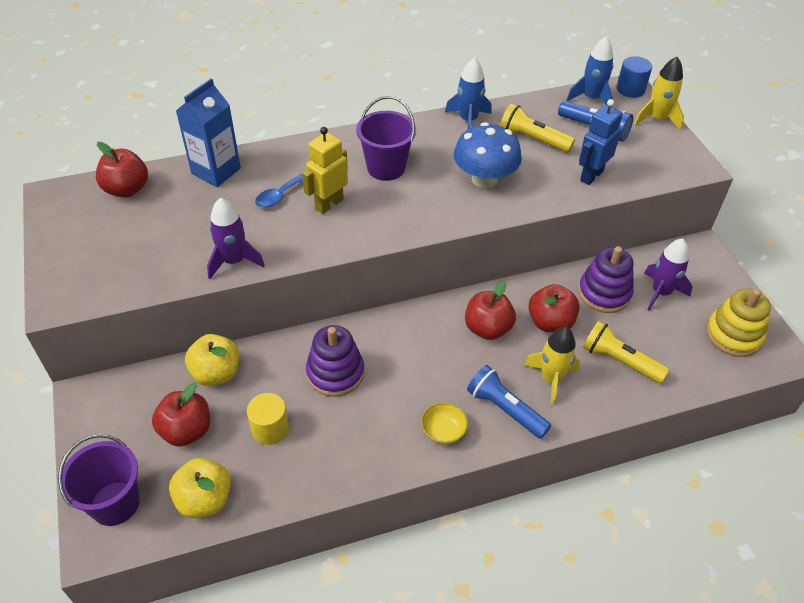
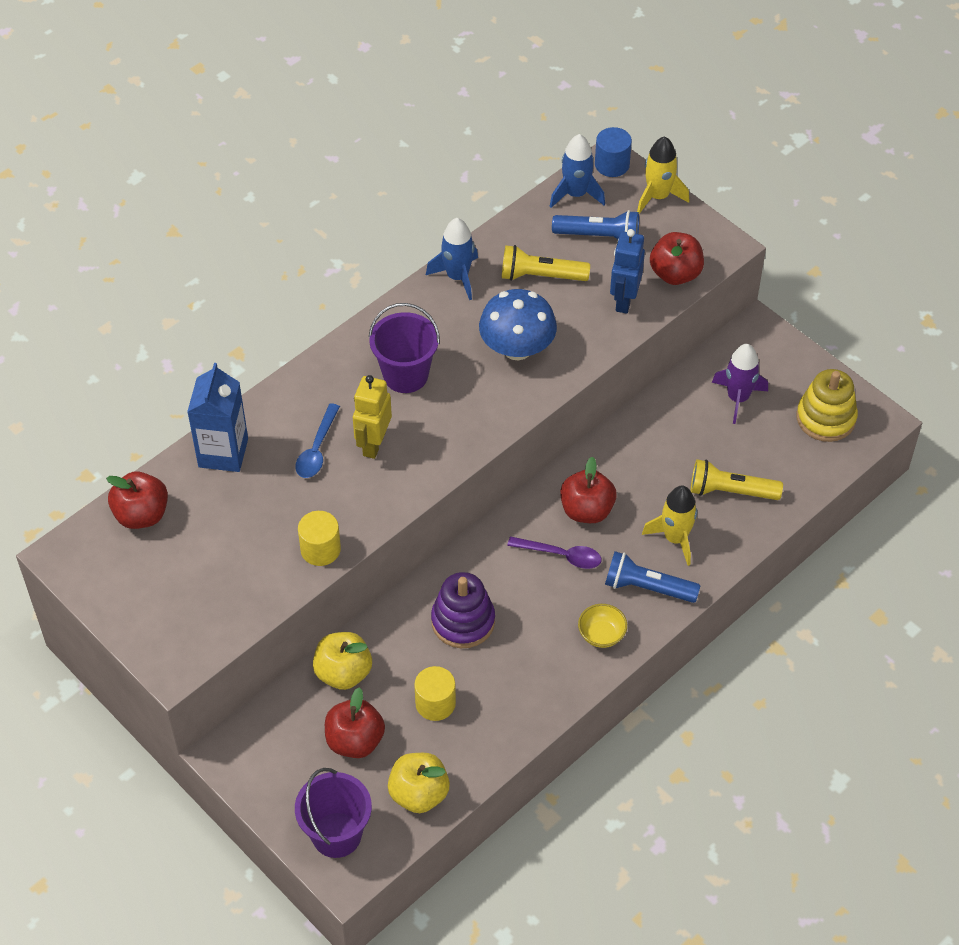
camera: 25 degrees left, 5 degrees up
purple rocket [207,198,265,279] -> yellow cylinder [298,511,341,566]
red apple [528,284,580,333] -> red apple moved to [650,232,704,285]
purple stacking toy [578,246,634,313] -> none
none -> purple spoon [507,536,602,569]

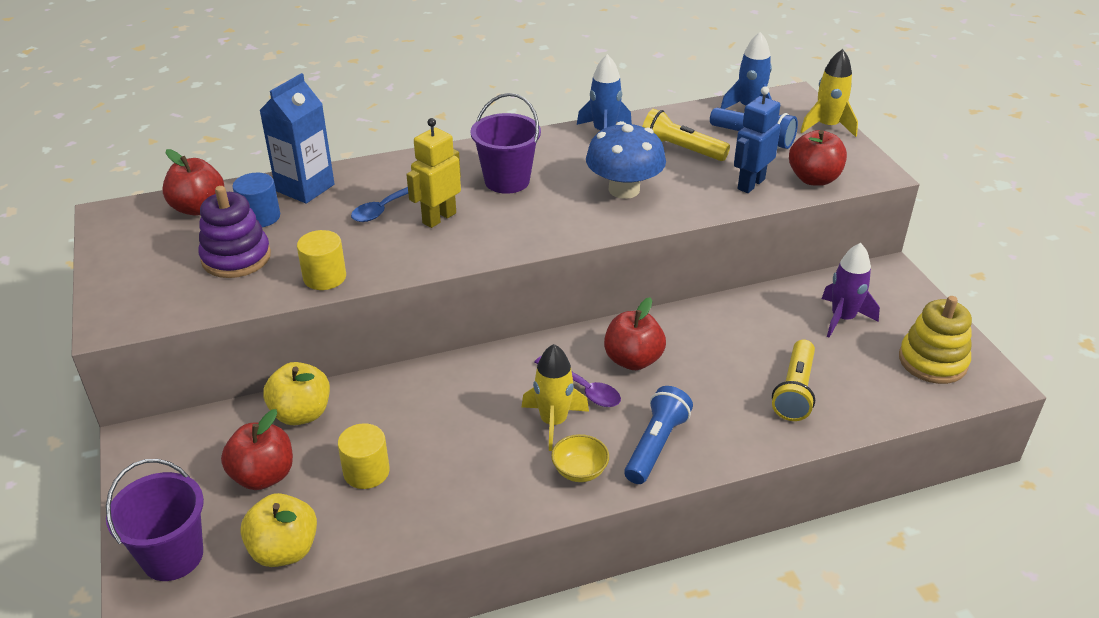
camera: 25 degrees right, 15 degrees down
purple stacking toy [431,572,495,648] -> purple stacking toy moved to [198,186,271,278]
blue cylinder [595,127,632,177] -> blue cylinder moved to [232,173,280,227]
blue flashlight [605,551,701,603] -> blue flashlight turned 75 degrees clockwise [624,386,693,484]
yellow rocket [642,486,697,566] -> yellow rocket moved to [522,344,589,451]
yellow flashlight [691,459,783,500] -> yellow flashlight turned 105 degrees counterclockwise [772,339,815,421]

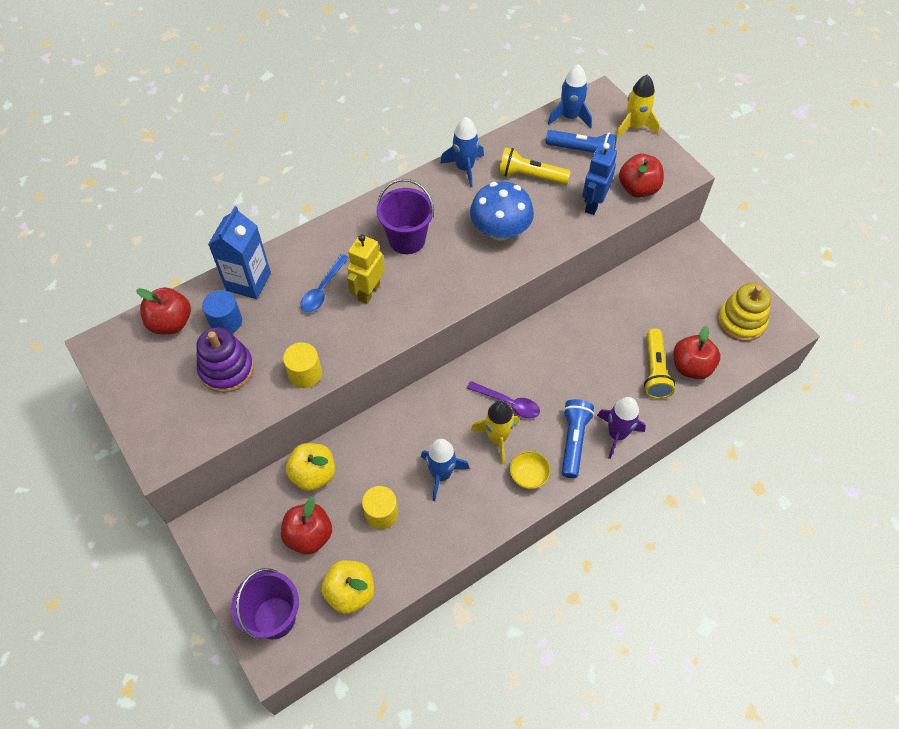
camera: 15 degrees left, 20 degrees up
red apple [604,297,666,370] -> red apple moved to [674,326,720,379]
purple rocket [822,243,880,338] -> purple rocket moved to [597,397,646,459]
none -> blue rocket [421,439,470,501]

